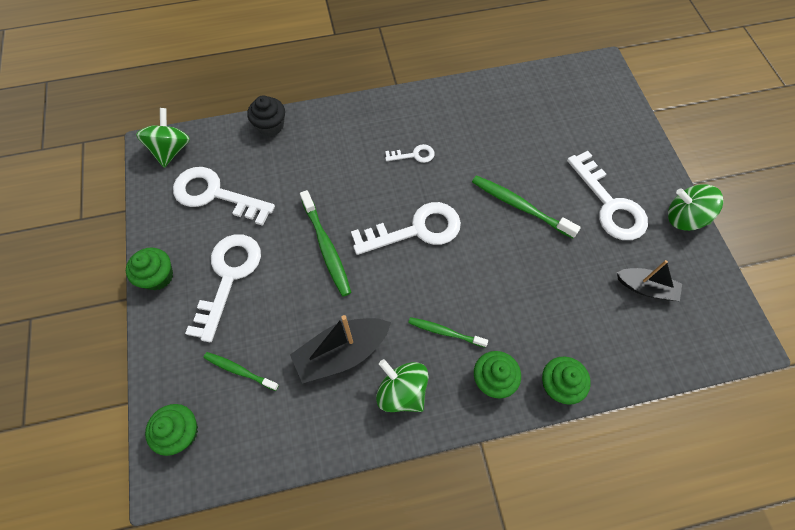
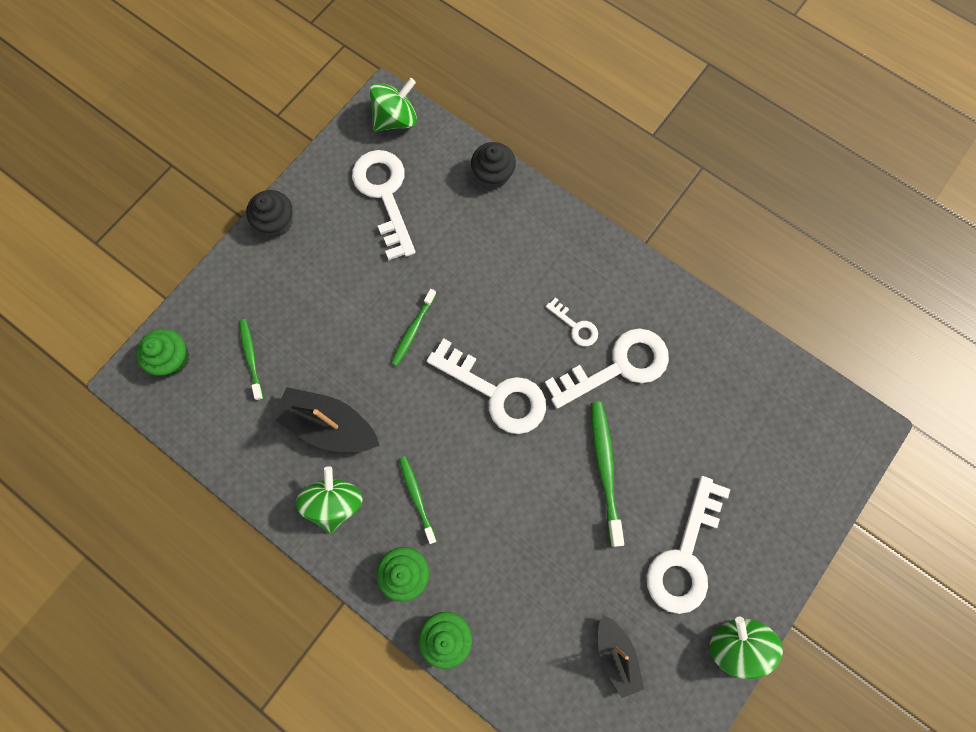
camera: 50 degrees right, 10 degrees up
green cupcake [126,248,173,290] -> black cupcake [246,190,293,237]
white key [185,234,261,342] -> white key moved to [545,328,669,409]
green toothbrush [300,190,352,296] -> green toothbrush [391,289,436,366], size x0.63

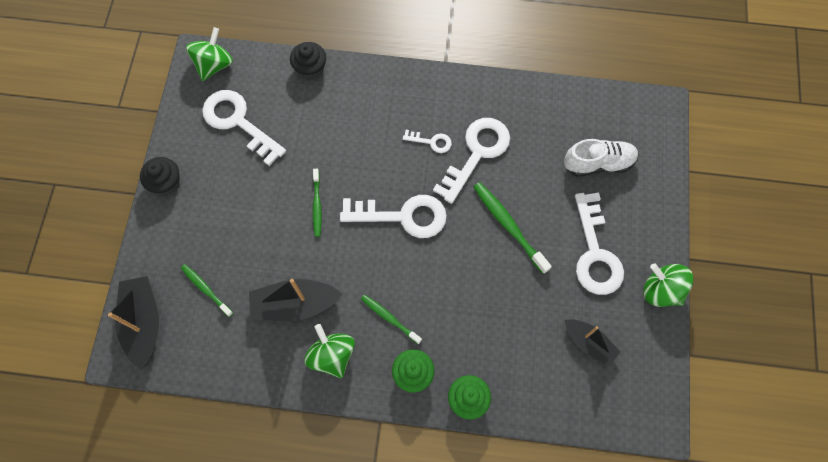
camera: 30 degrees left, 5 degrees down
green cupcake [136,329,189,376] -> black boat [108,276,159,370]
none -> white shoe [564,139,639,177]

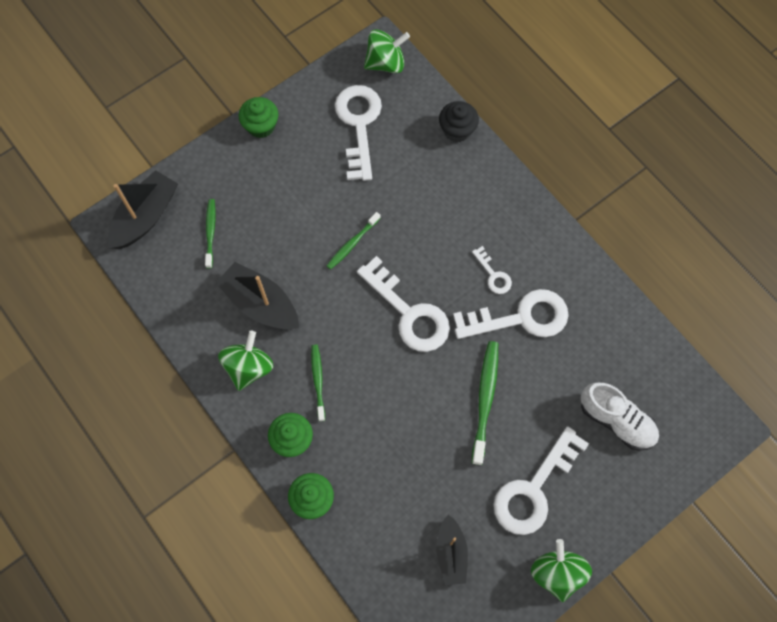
camera: 45 degrees right, 0 degrees up
black cupcake [140,157,180,195] -> green cupcake [239,97,278,138]

